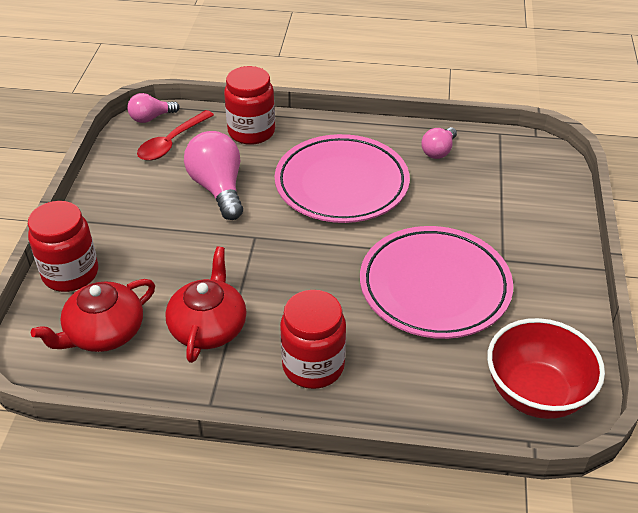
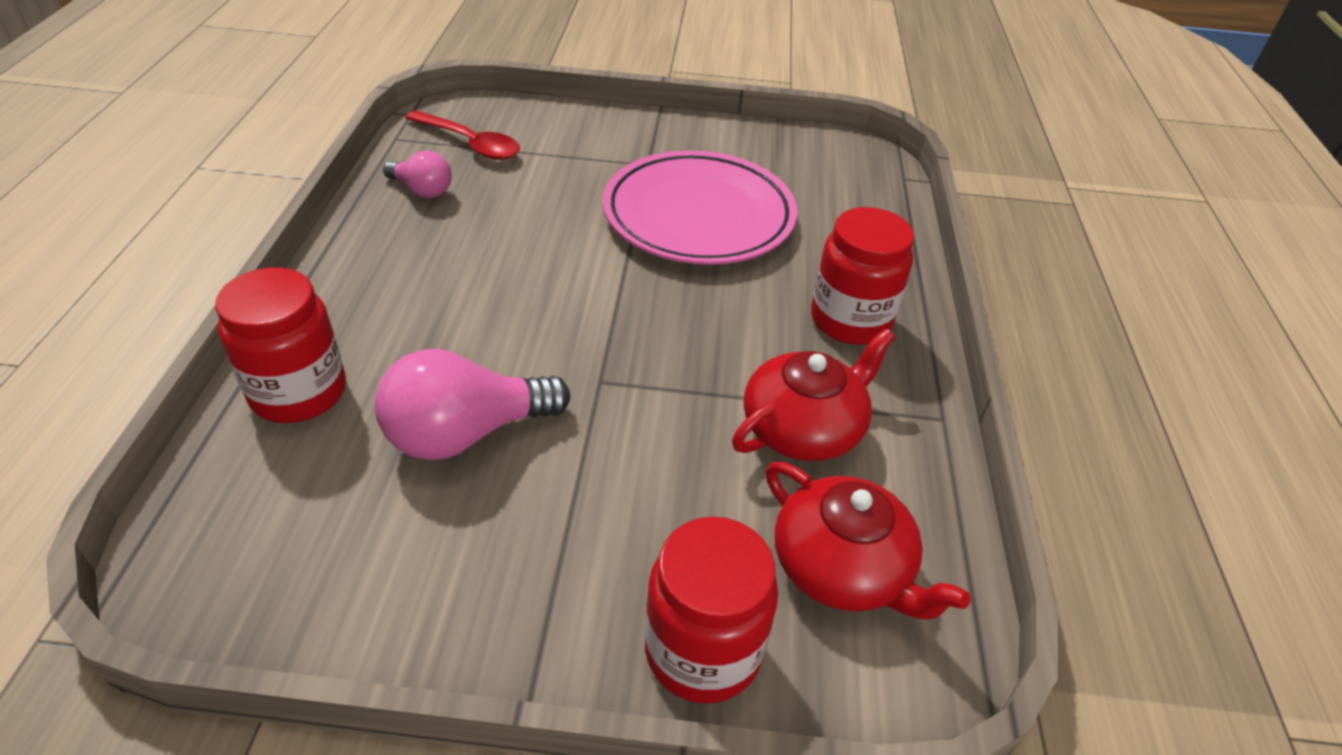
camera: 95 degrees left, 0 degrees up
pink light bulb [127,93,180,123] -> none
red spoon [137,110,214,161] -> red spoon moved to [405,110,520,160]
red teapot [165,246,246,363] -> red teapot turned 135 degrees clockwise [732,328,895,461]
pink plate [275,134,410,223] -> none
red bowl [487,318,605,419] -> none

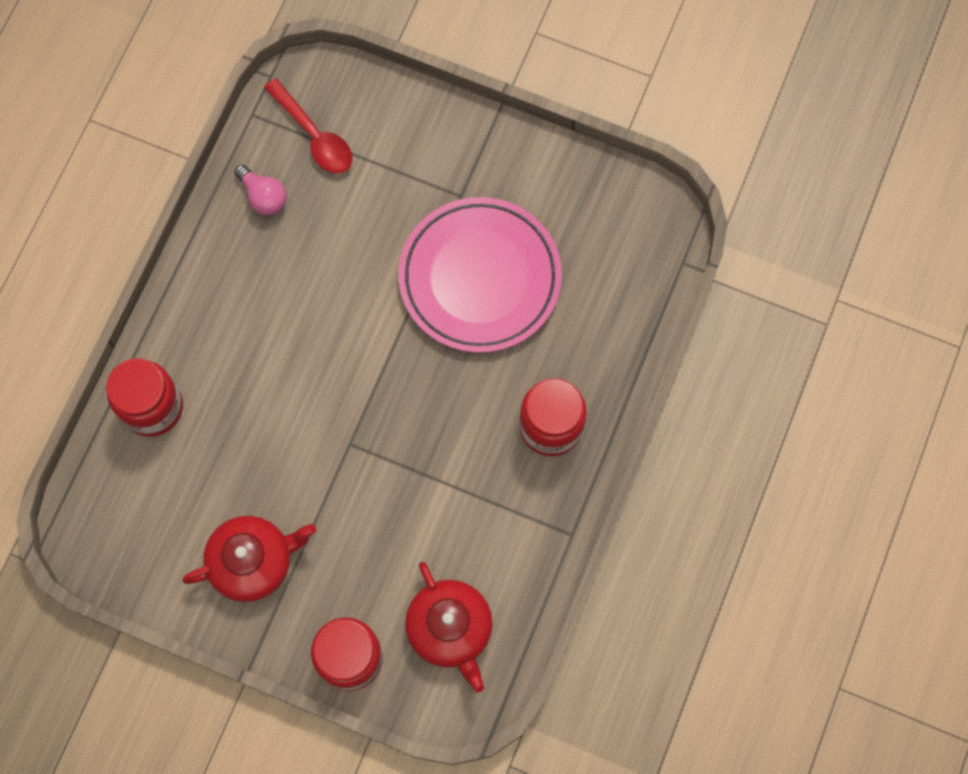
camera: 20 degrees right, 30 degrees up
pink light bulb [375,349,570,460] -> none
red teapot [732,328,895,461] -> red teapot moved to [182,516,316,602]

